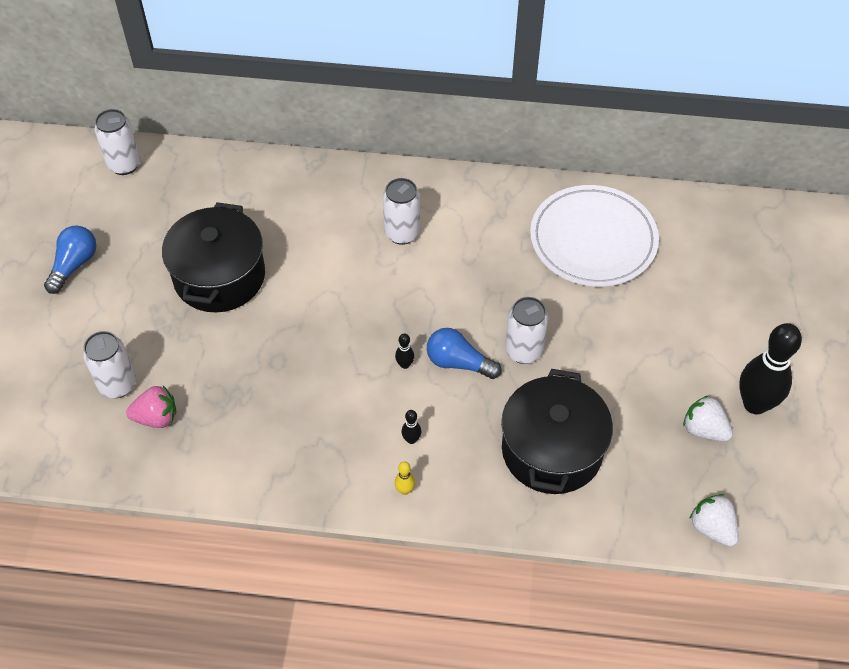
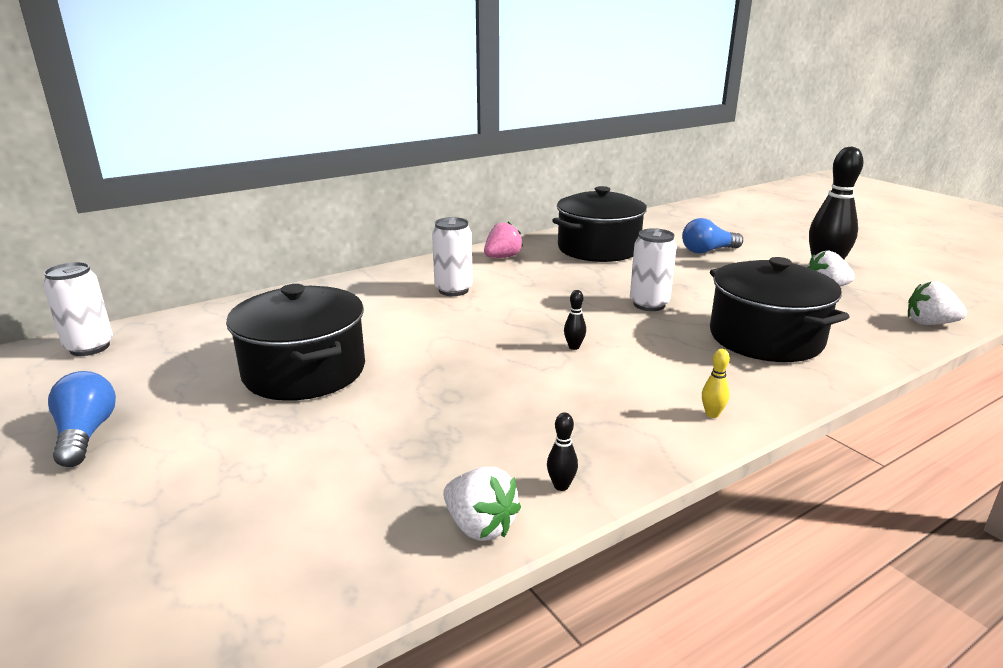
camera: 40 degrees left, 30 degrees down
white can [83,331,136,398] -> none
pink strawberry [126,386,176,428] -> pink strawberry moved to [484,222,523,258]
black bowling pin [402,410,422,444] -> black bowling pin moved to [547,412,578,491]
blue light bulb [427,328,502,379] -> blue light bulb moved to [682,218,743,253]
white plate [530,185,659,287] -> black pot [552,186,647,262]
none -> white strawberry [443,467,521,541]

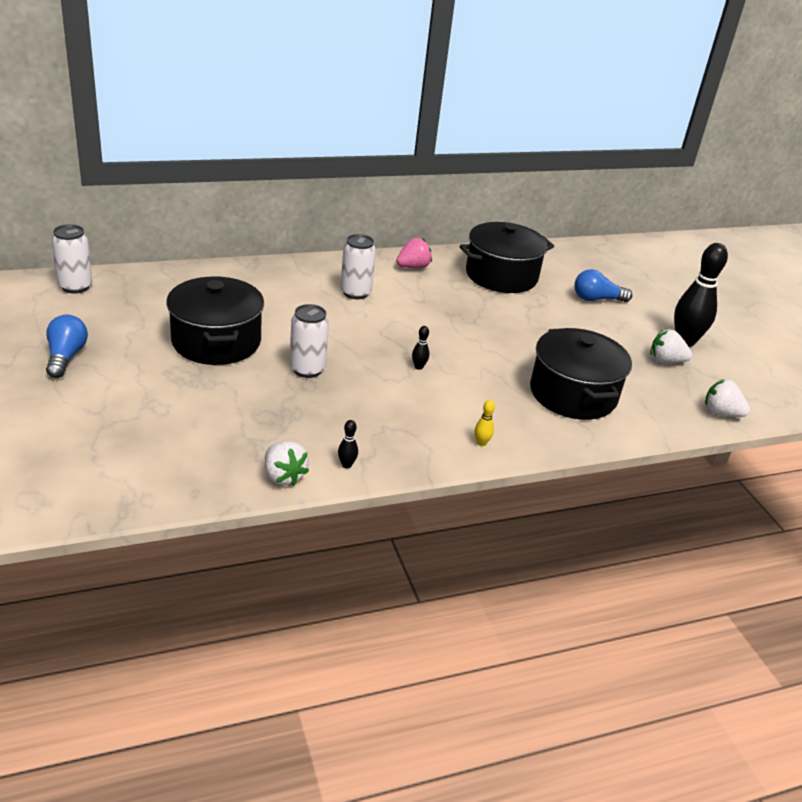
camera: 10 degrees right, 10 degrees up
white can [630,228,677,311] -> white can moved to [290,304,329,378]

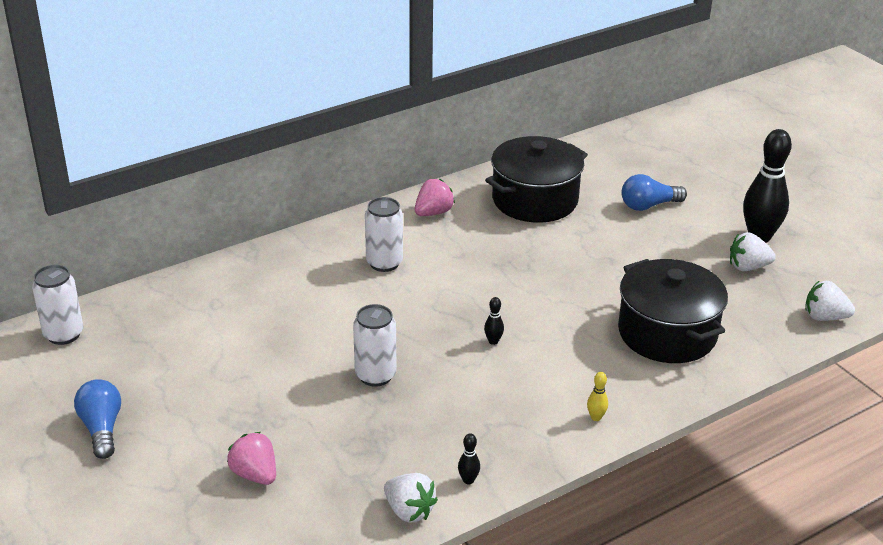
camera: 10 degrees left, 0 degrees up
black pot [166,276,264,365] -> none
none -> pink strawberry [227,432,276,485]

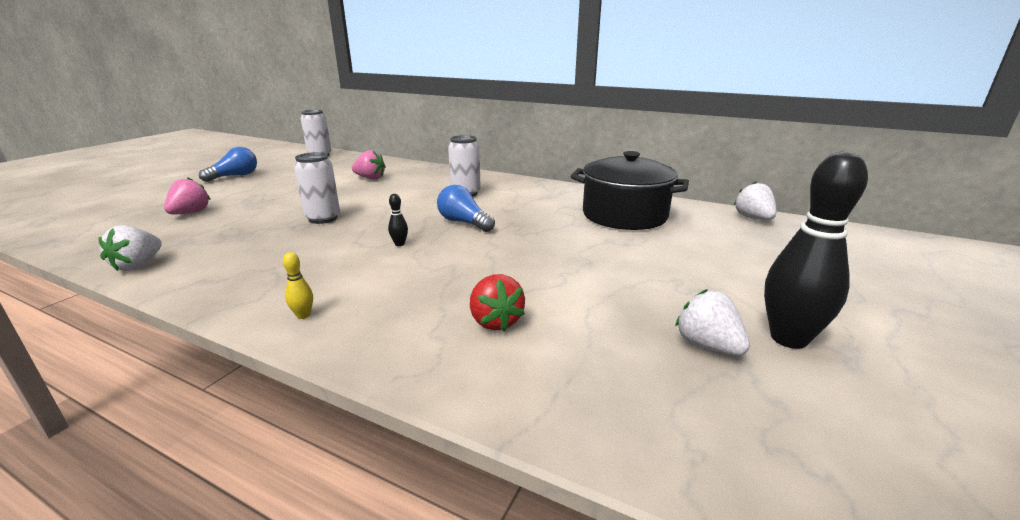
camera: 60 degrees right, 10 degrees down
pink strawberry [415,179,455,216] -> pink strawberry moved to [352,150,386,180]
black bowling pin [458,433,480,484] -> none
black pot [618,259,728,363] -> red strawberry [470,274,525,331]
blue light bulb [622,174,687,211] -> blue light bulb moved to [437,185,495,232]
white strawberry [805,280,855,321] -> white strawberry moved to [734,182,776,220]

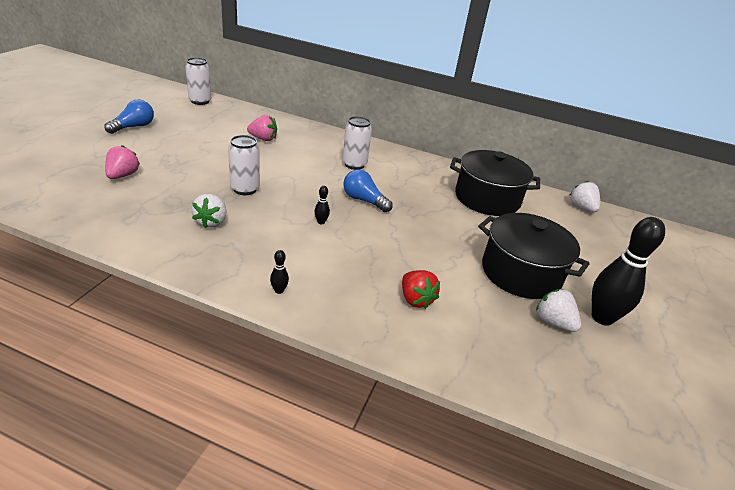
camera: 10 degrees left, 10 degrees up
white strawberry [99,225,162,271] -> white strawberry moved to [191,194,226,228]
yellow bowling pin [283,252,313,319] -> black bowling pin [270,250,289,294]
none -> black pot [478,213,590,299]

